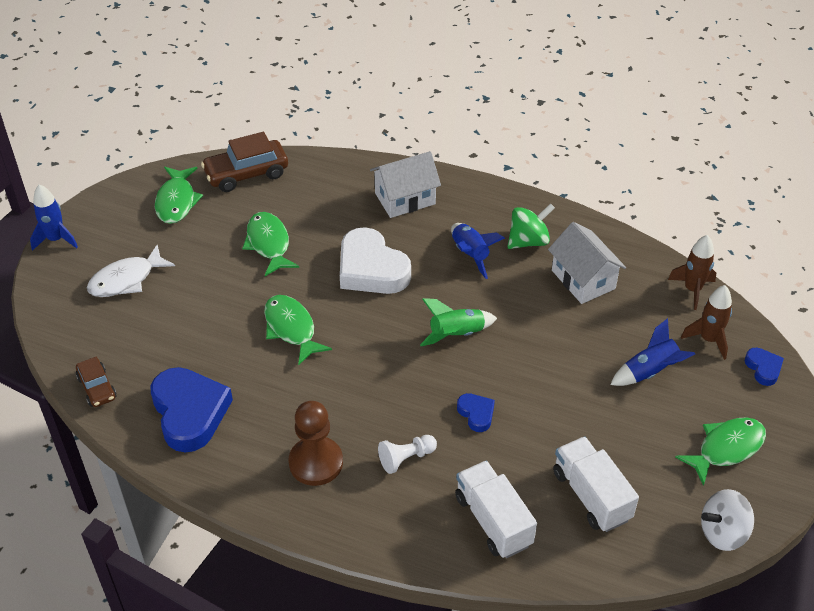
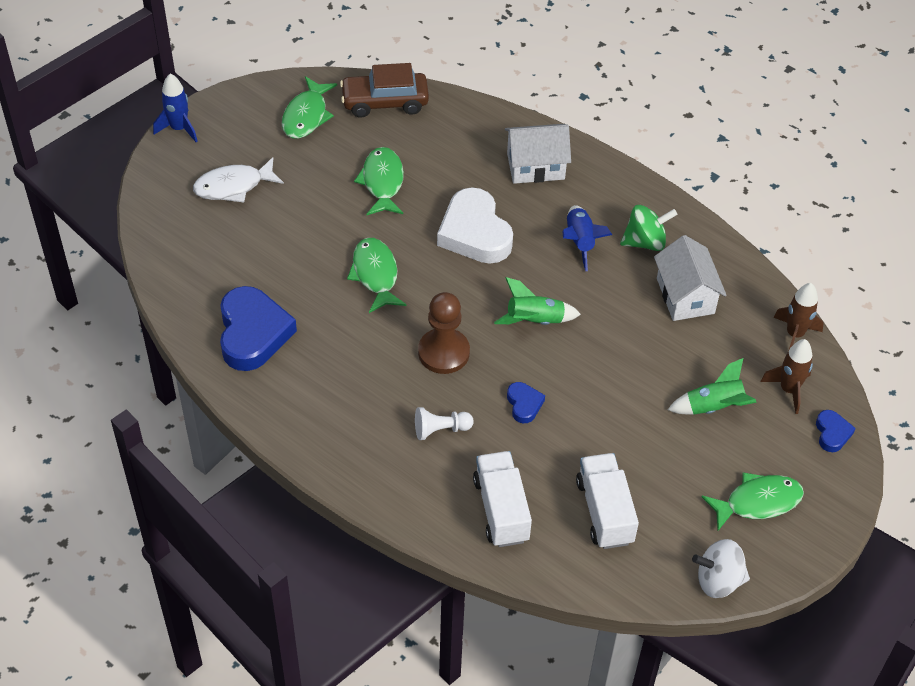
camera: 15 degrees right, 5 degrees up
brown car [76,356,117,407] -> none
brown pawn [289,401,343,486] -> brown pawn moved to [418,292,470,374]
blue rocket [610,318,695,386] -> green rocket [668,358,757,415]

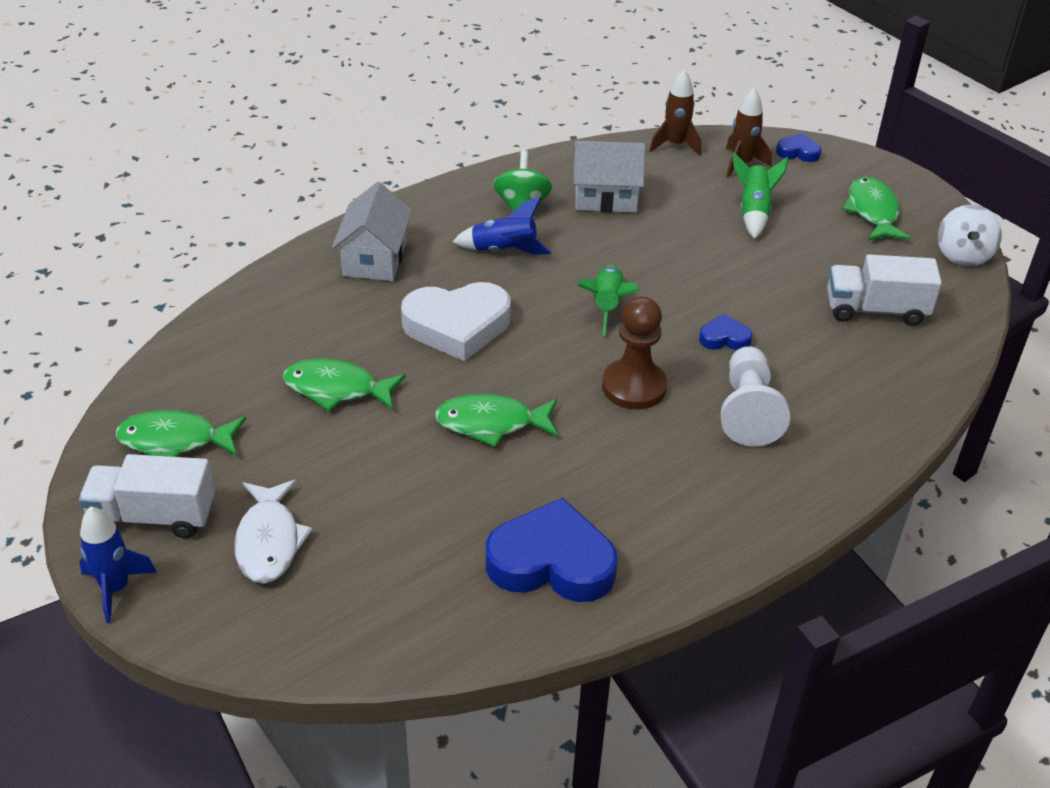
camera: 75 degrees left, 10 degrees down
green fish [282,76,337,139] -> green fish turned 150 degrees clockwise [116,410,246,457]
brown car [340,63,429,118] -> none
white pawn [415,407,474,440] -> white pawn [720,346,790,447], size x1.64
white truck [473,451,532,547] -> white truck moved to [78,454,215,538]

